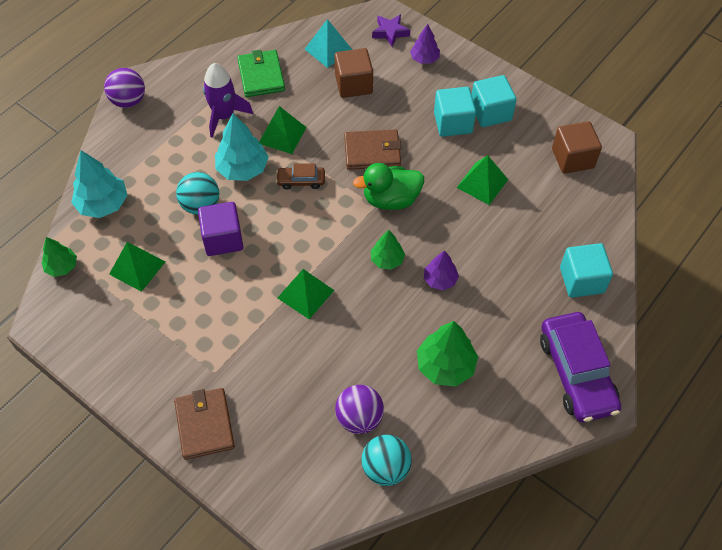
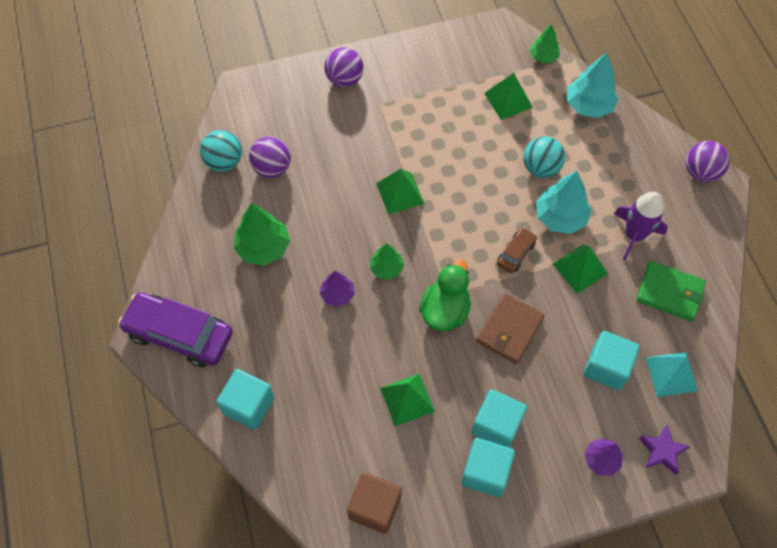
camera: 125 degrees right, 5 degrees up
brown wallet [174,388,235,460] -> purple ball [324,47,364,87]
purple cube [198,202,243,256] -> none
brown cube [334,48,373,98] -> turquoise cube [584,331,640,390]

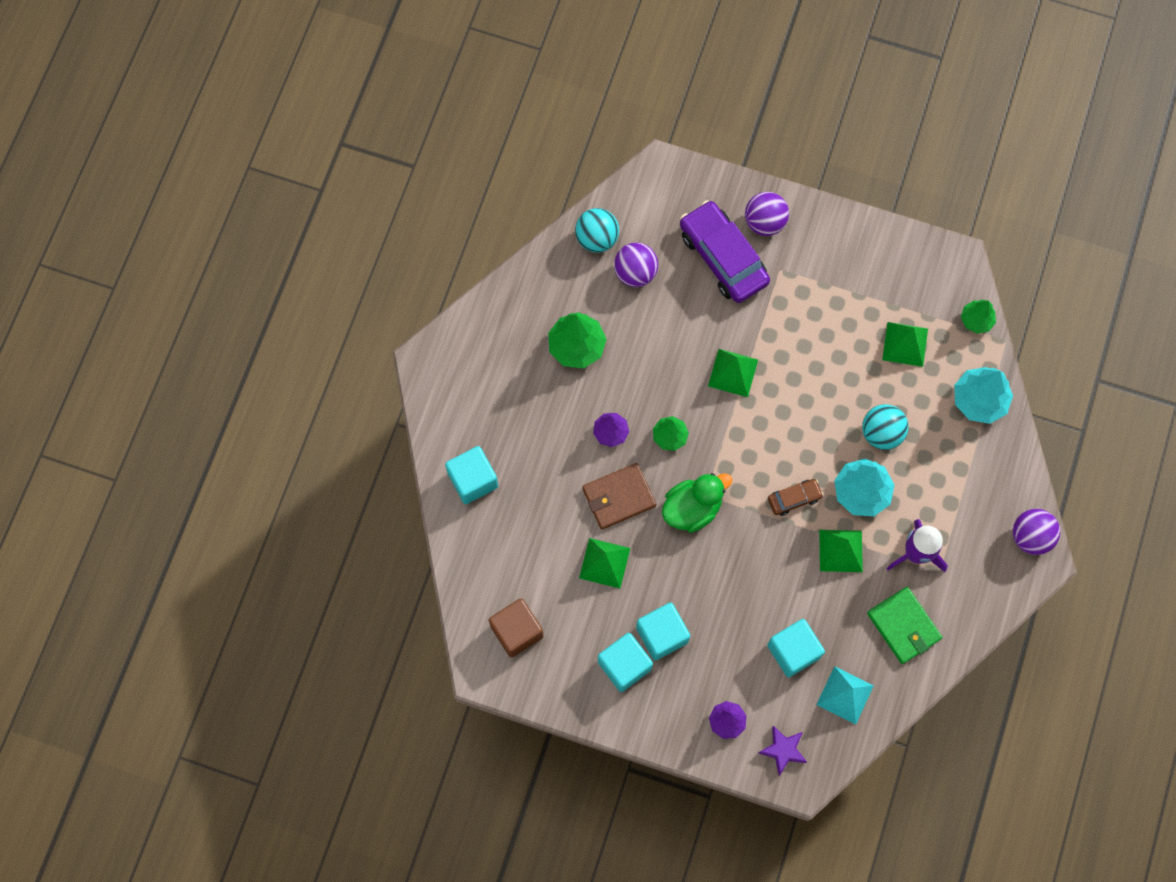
camera: 35 degrees right, 10 degrees up
purple car [118,292,233,368] -> purple car moved to [680,200,770,303]
brown wallet [476,293,545,364] -> brown wallet moved to [582,463,656,530]

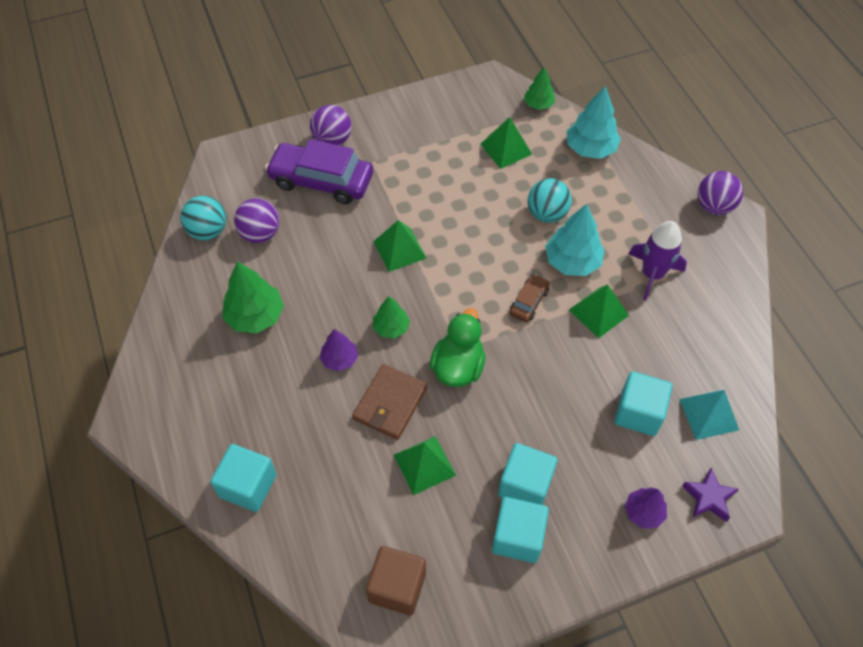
camera: 40 degrees left, 15 degrees down
green wallet [867,587,942,664] -> none

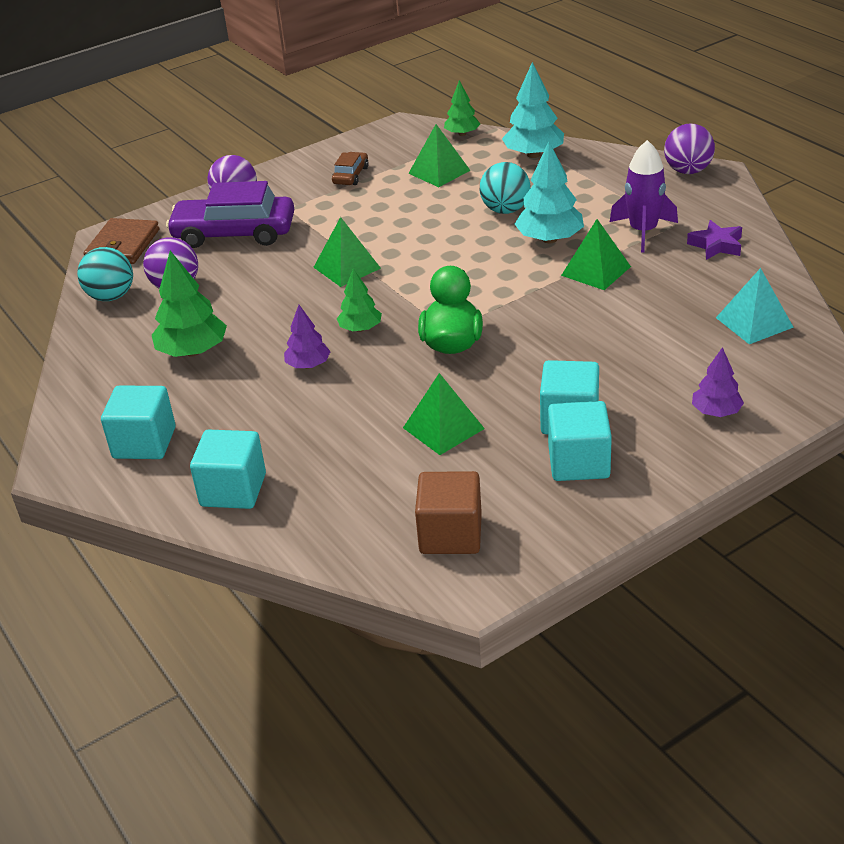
camera: 10 degrees left, 20 degrees down
brown wallet [352,364,427,440] -> brown wallet moved to [84,218,159,264]
brown car [510,274,550,322] -> brown car moved to [332,152,369,185]
turquoise cube [614,371,672,436] -> turquoise cube moved to [101,386,176,459]
purple star [682,467,739,522] -> purple star moved to [687,220,742,260]

